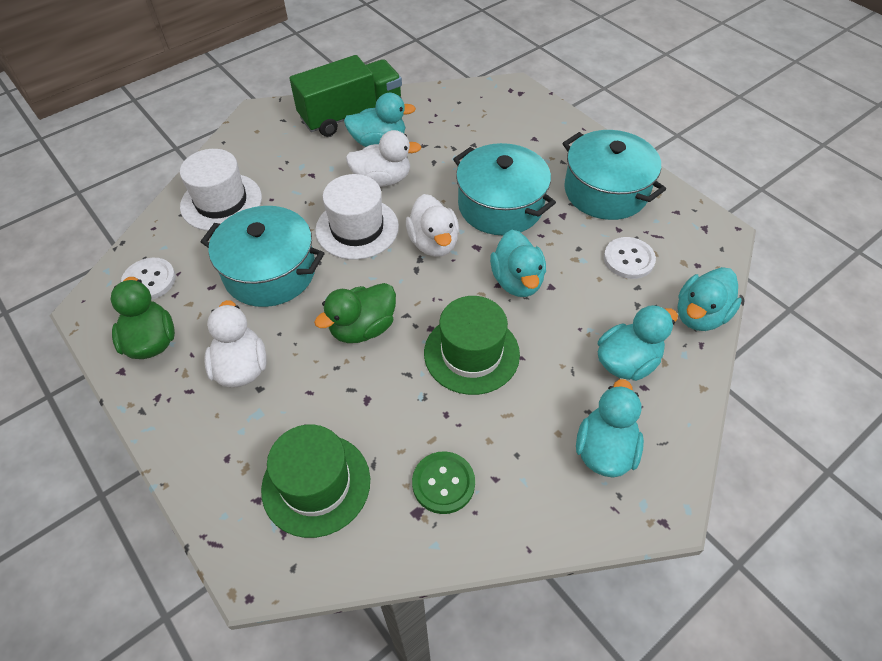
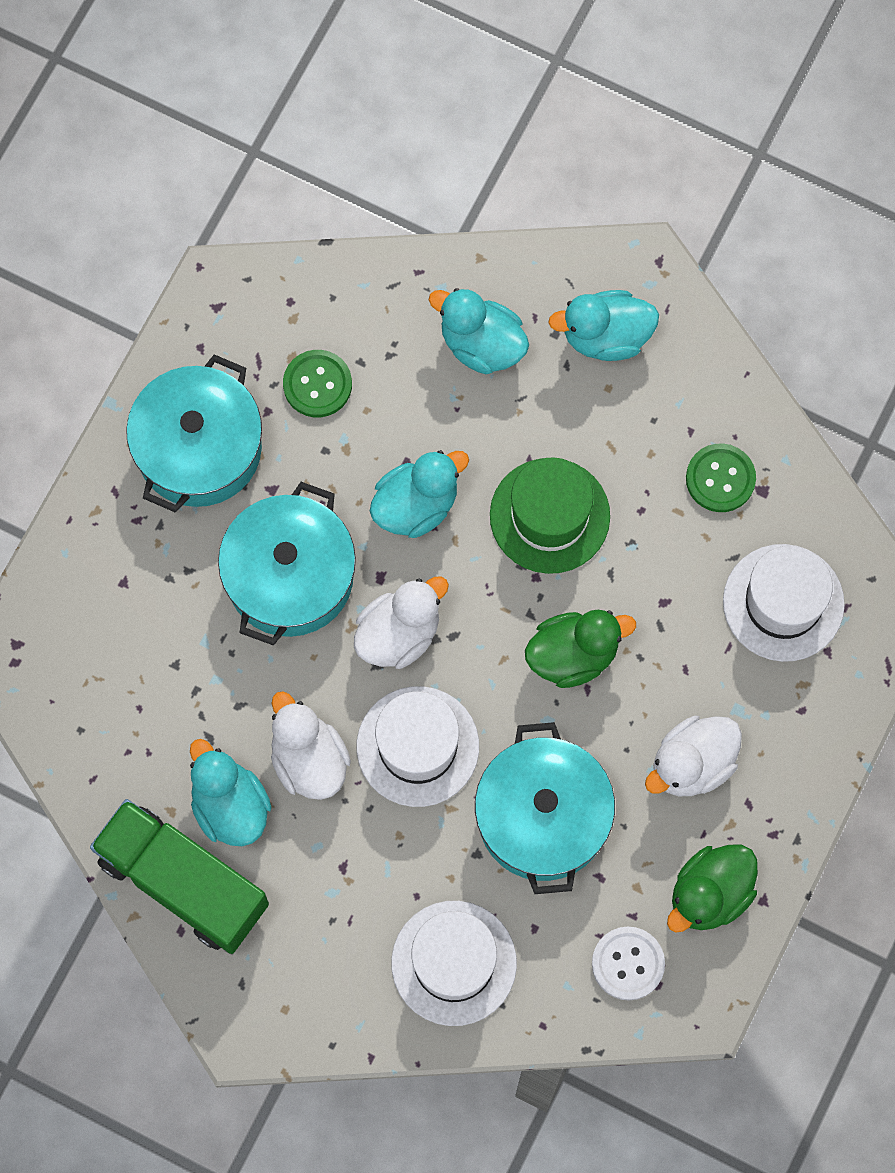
camera: 115 degrees left, 20 degrees up
green hat [261,424,370,538] -> white hat [723,544,845,662]
green duck [314,283,396,343] -> green duck turned 45 degrees counterclockwise [525,610,636,688]
white button [604,237,656,279] -> green button [283,350,352,417]
turquoise duck [678,267,742,331] -> none

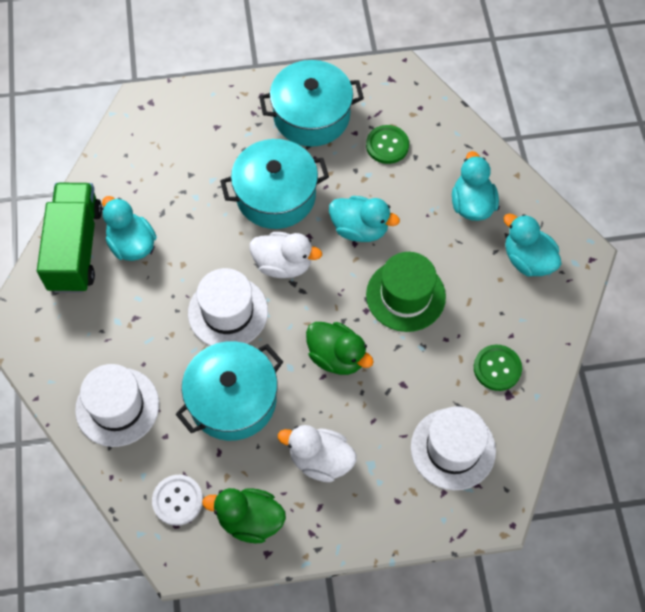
camera: 55 degrees right, 10 degrees down
turquoise duck [190,739,271,846] -> turquoise duck turned 60 degrees counterclockwise [102,196,157,261]
white duck [271,691,351,800] -> none

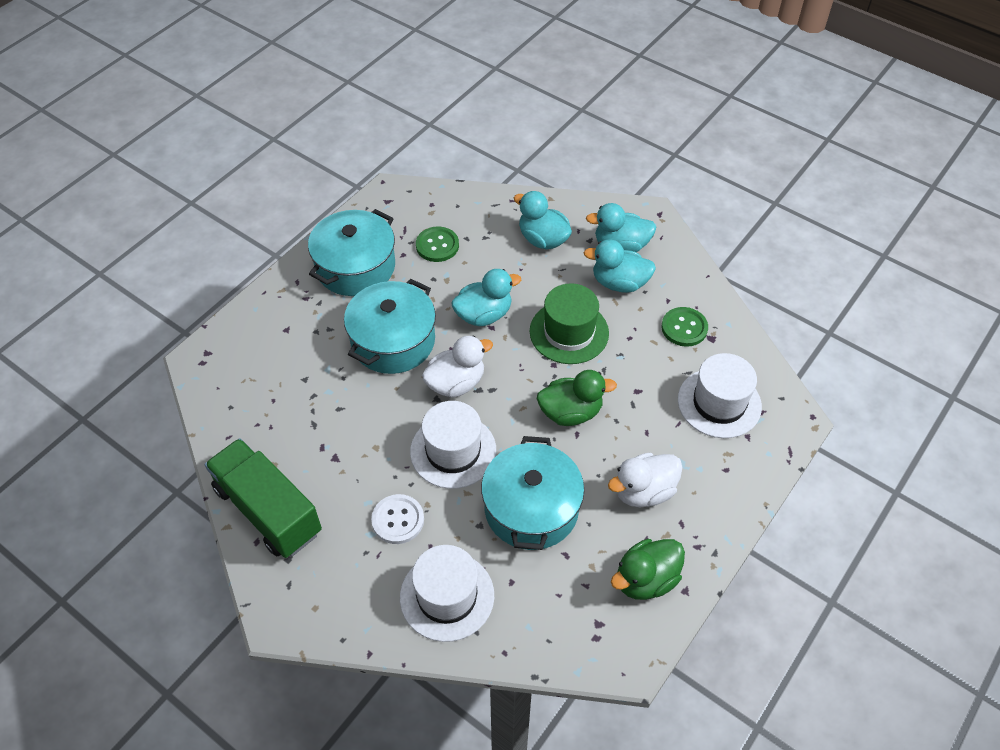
camera: 45 degrees left, 10 degrees down
turquoise duck [102,196,157,261] -> turquoise duck moved to [583,239,656,293]
white button [152,475,203,526] -> white button moved to [371,494,424,544]

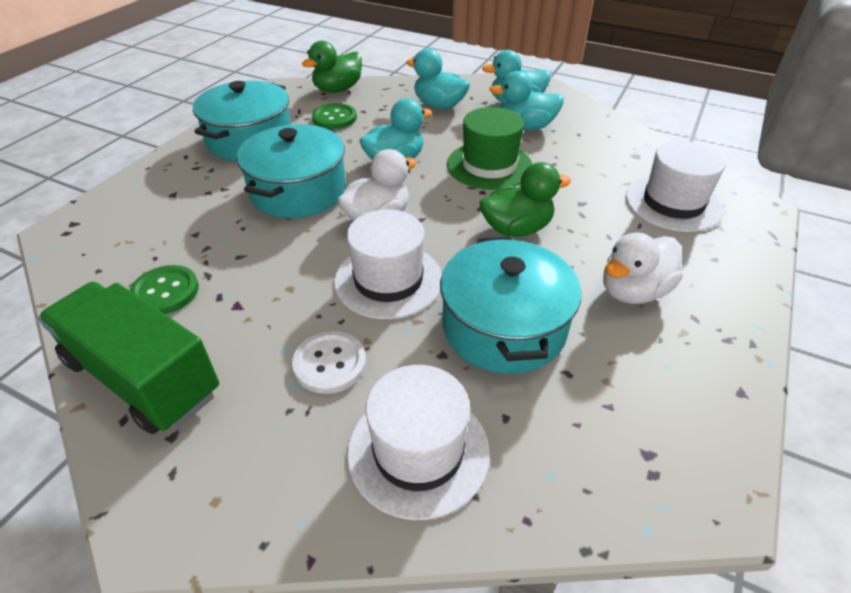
camera: 10 degrees left, 10 degrees down
green duck [611,539,685,600] -> green duck moved to [302,41,362,93]
green button [661,307,708,347] -> green button moved to [129,265,199,314]

